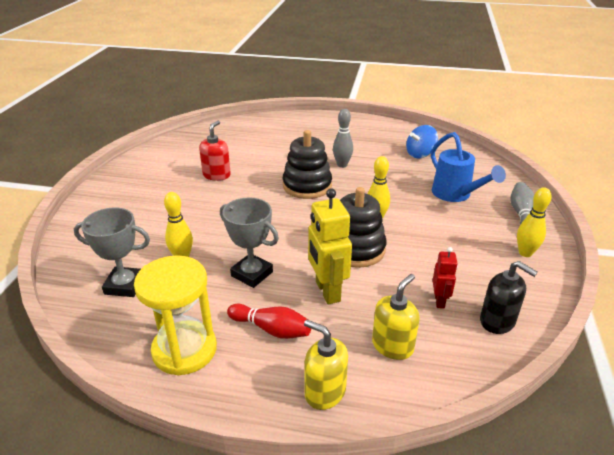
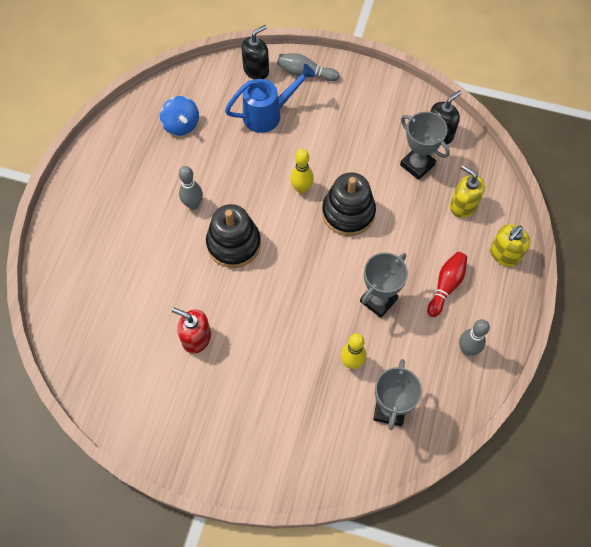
camera: 85 degrees left, 30 degrees up
yellow hourglass [134,255,217,375] -> grey bowling pin [459,319,490,356]
yellow robot [308,189,352,304] -> none
red robot [433,247,458,309] -> grey trophy [400,112,450,180]
yellow bowling pin [517,187,552,257] -> none
none -> black soap dispenser [241,25,269,80]

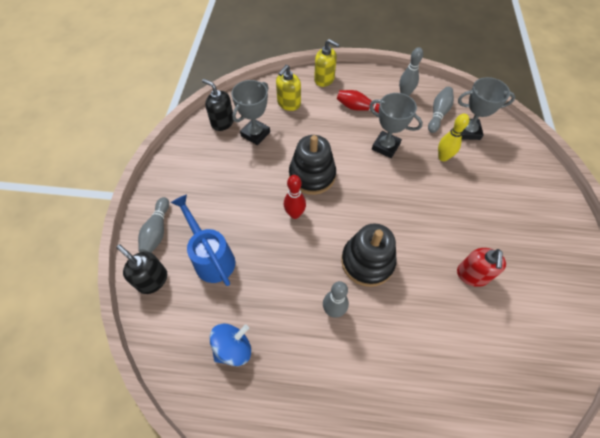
camera: 100 degrees left, 5 degrees down
yellow bowling pin [290,149,314,194] -> red bowling pin [284,175,306,219]
none -> grey bowling pin [428,87,454,133]

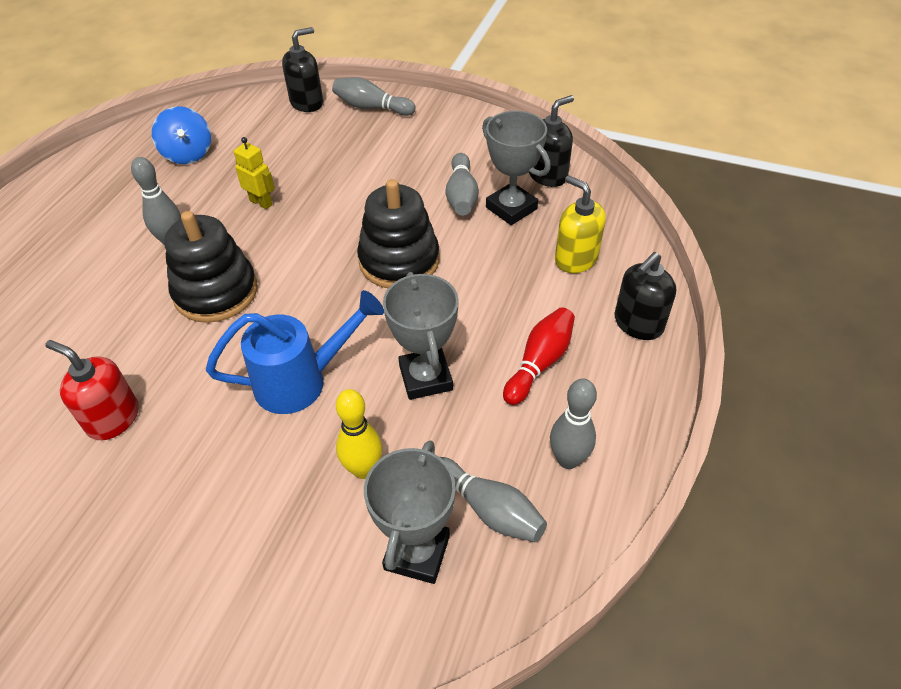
camera: 105 degrees right, 10 degrees down
blue watering can [170,194,235,286] -> blue watering can moved to [206,290,384,414]
red bowling pin [284,175,306,219] -> none
yellow soap dispenser [314,39,340,87] -> black soap dispenser [615,252,676,340]
grey trophy [369,93,423,158] -> grey trophy turned 60 degrees counterclockwise [383,272,459,400]
none -> yellow robot [234,137,275,209]
none -> grey bowling pin [445,153,479,215]

